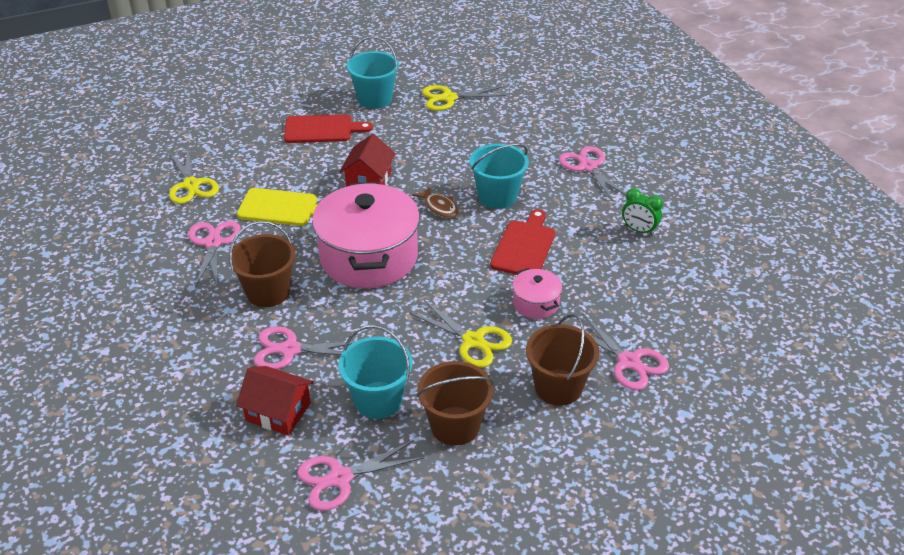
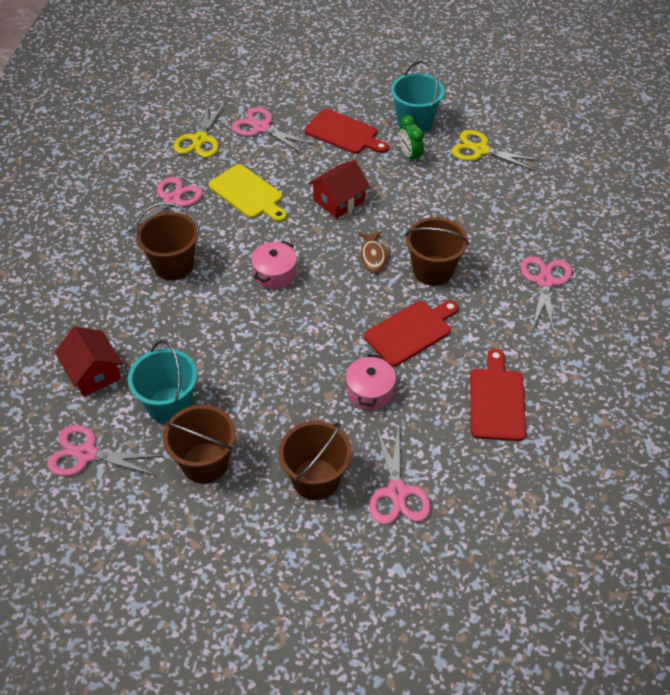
camera: 35 degrees right, 10 degrees up
pink scissors [254,326,356,369] -> pink scissors moved to [232,107,313,154]
pink pot [312,182,420,288] -> pink pot [251,241,297,289], size x0.45
yellow scissors [410,300,512,368] -> none
turquoise bucket [469,144,529,209] -> brown bucket [405,217,469,286]
green clock [622,188,663,236] -> green clock moved to [399,115,424,164]
none -> red cutting board [470,349,526,441]

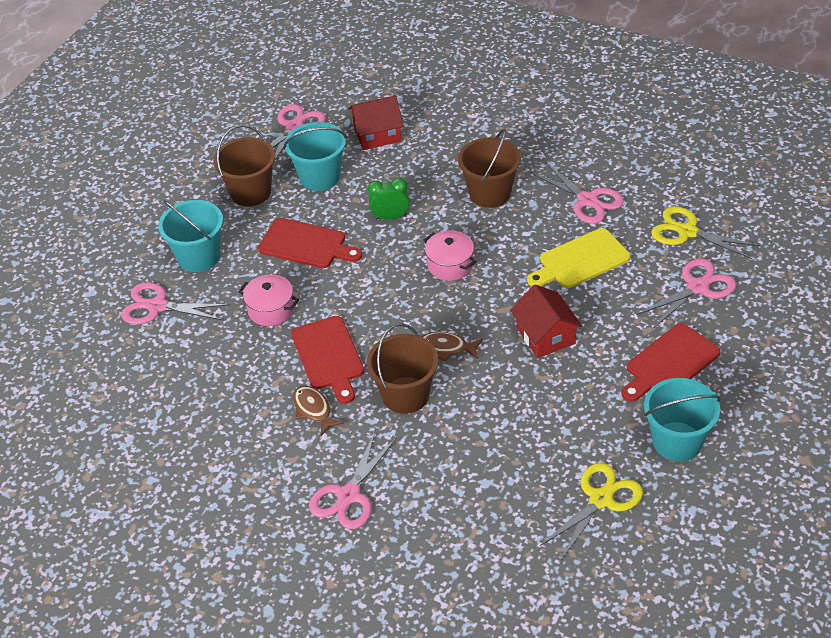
camera: 110 degrees right, 5 degrees down
brown bucket [278,421,352,500] -> turquoise bucket [158,200,223,272]
green clock [399,115,424,164] -> green clock moved to [368,178,409,220]
red cutting board [470,349,526,441] -> red cutting board moved to [258,218,362,268]
pink scissors [520,256,572,333] -> pink scissors turned 90 degrees clockwise [309,432,397,529]
none -> brown fish [293,386,344,436]

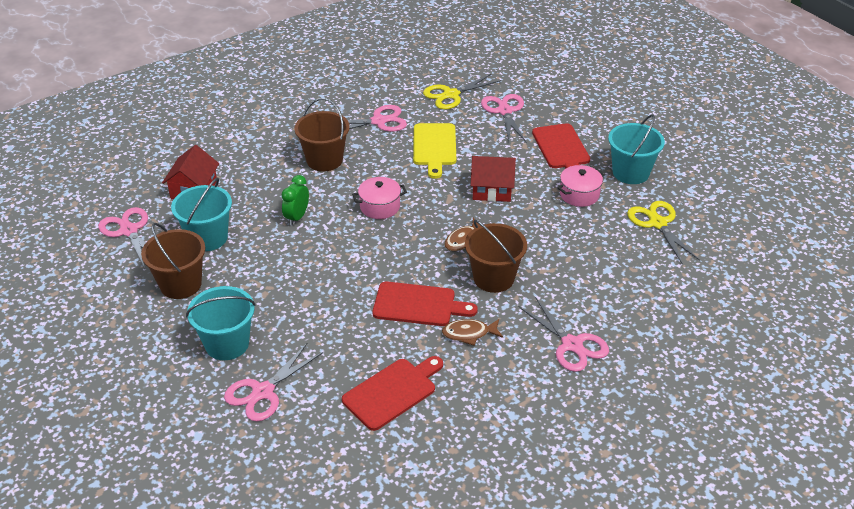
camera: 65 degrees left, 5 degrees down
pink pot [238,274,299,326] -> pink pot moved to [558,165,605,207]
red cutting board [258,218,362,268] -> red cutting board moved to [342,356,443,431]

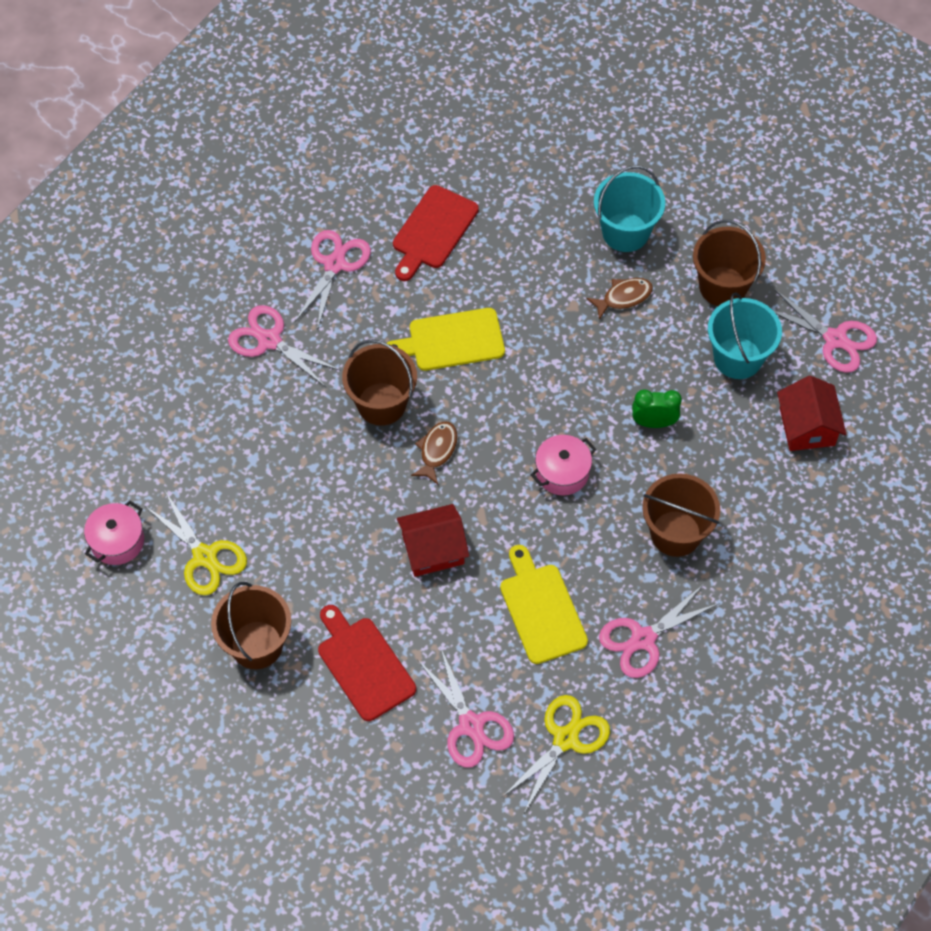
camera: 160 degrees right, 20 degrees up
pink scissors [224,343,323,421] -> pink scissors moved to [295,230,371,330]
green clock [282,175,309,226] -> green clock turned 90 degrees counterclockwise [632,389,682,428]
red cutting board [373,281,478,326] -> yellow cutting board [387,308,505,371]
brown fish [442,319,503,346] -> brown fish moved to [586,278,653,320]
pink pot [558,165,605,207] -> pink pot moved to [84,500,144,565]
turquoise bucket [608,114,665,184] -> brown bucket [211,582,291,669]

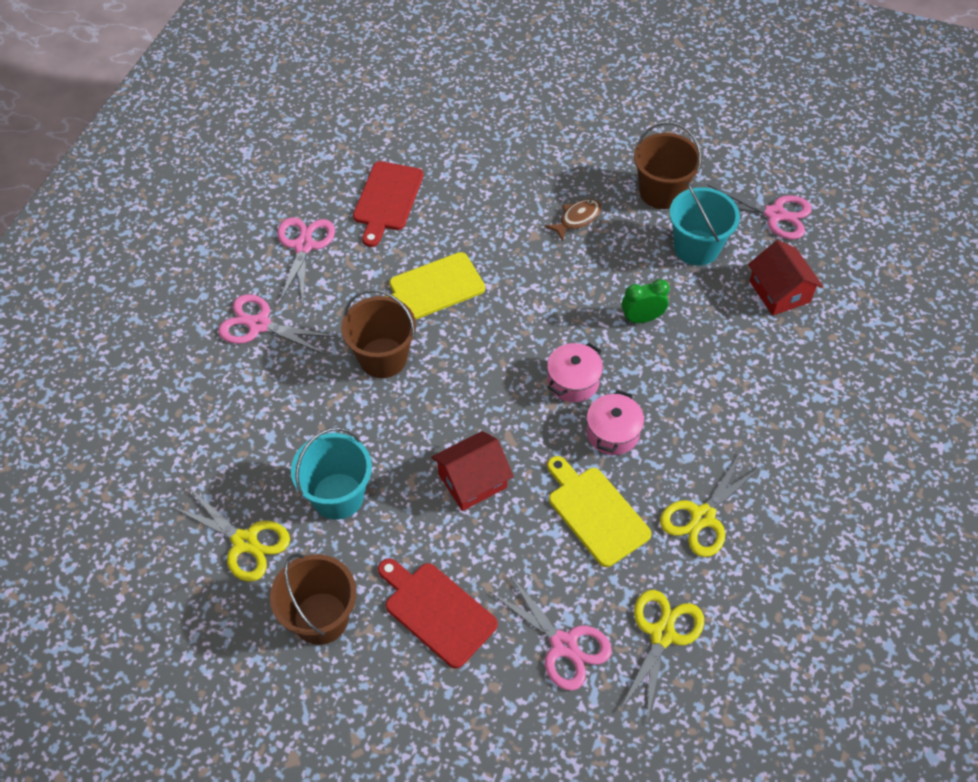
camera: 15 degrees left, 5 degrees down
pink pot [84,500,144,565] -> pink pot moved to [587,390,644,455]
brown fish [411,421,457,484] -> none
turquoise bucket [594,166,665,252] -> turquoise bucket moved to [291,427,372,520]
pink scissors [599,584,720,678] -> yellow scissors [660,452,763,557]
brown bucket [642,473,720,557] -> none

